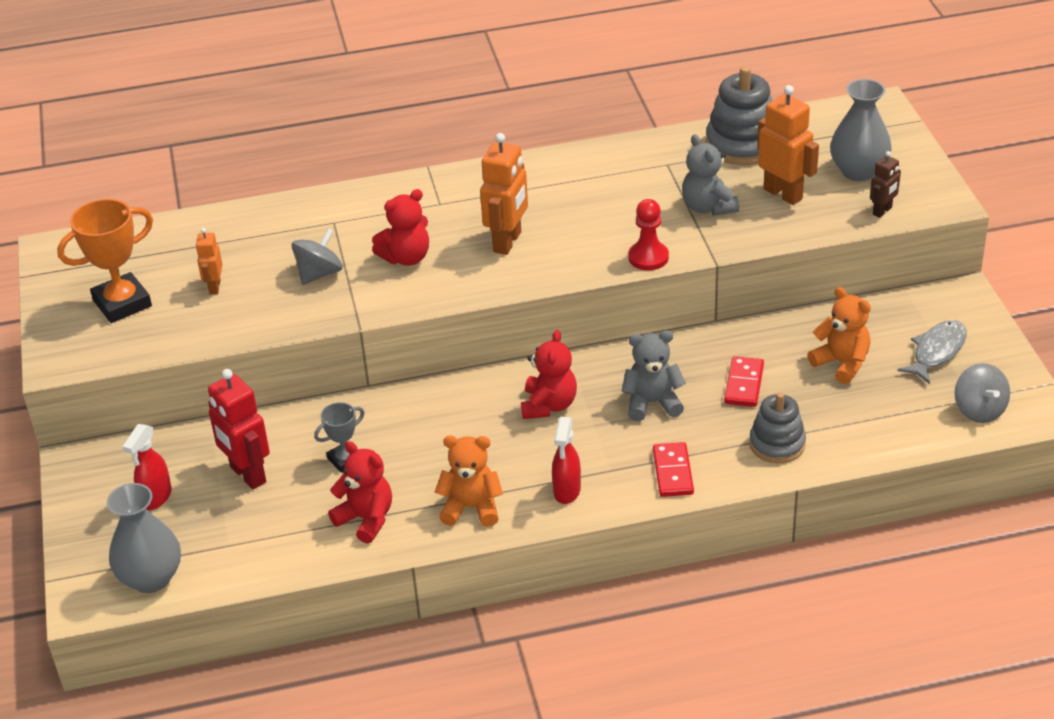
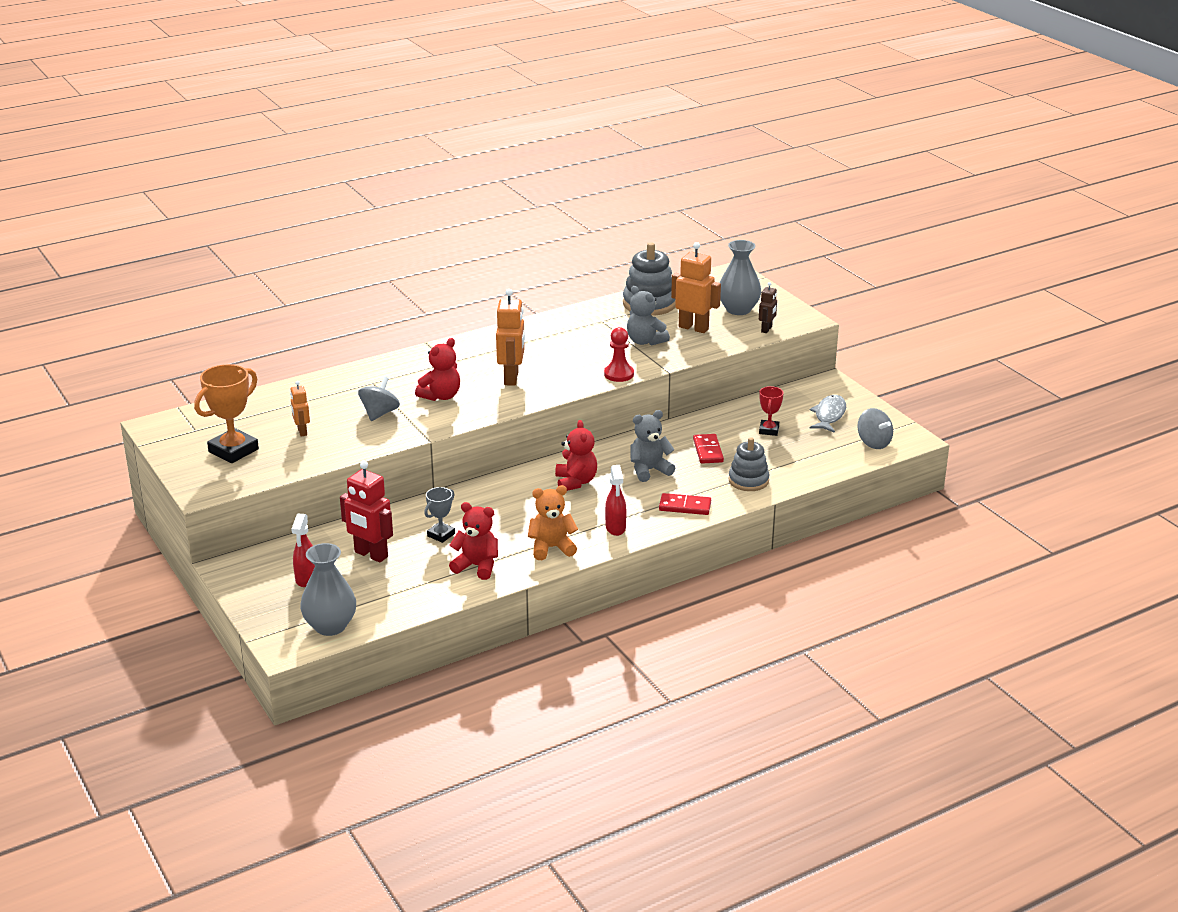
camera: 20 degrees left, 10 degrees down
red domino [653,442,694,497] -> red domino turned 60 degrees counterclockwise [659,493,711,515]
orange teddy bear [807,287,871,384] -> red trophy [759,386,784,436]

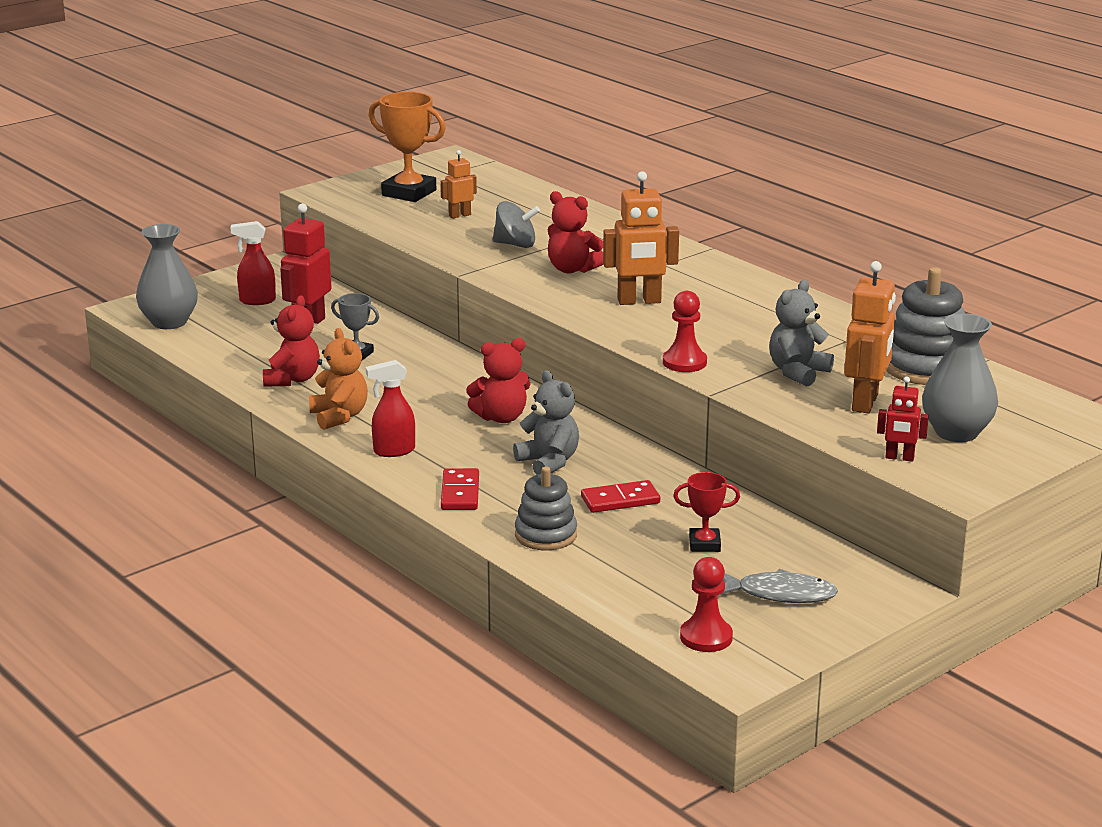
camera: 80 degrees right, 5 degrees down
brown robot [759,282,777,333] -> red robot [877,377,929,462]
grey spinning top [857,408,893,449] -> red pawn [680,557,733,652]

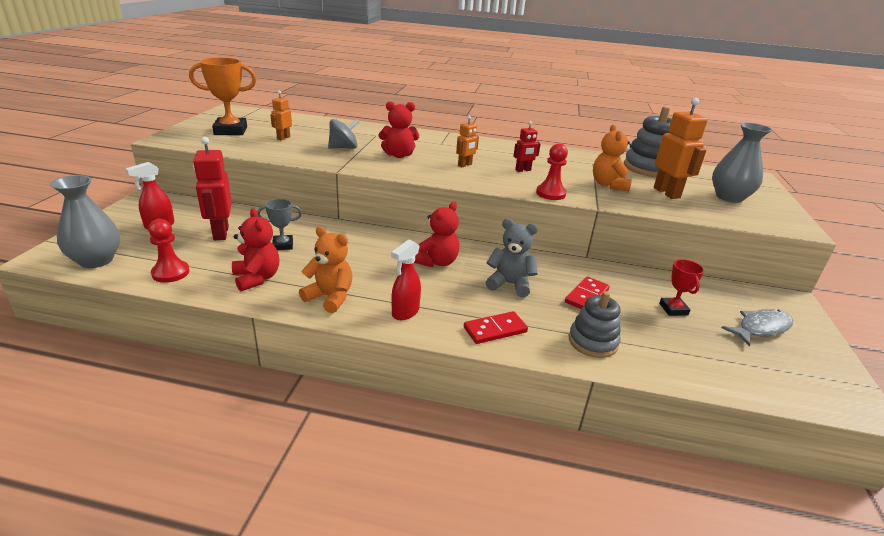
camera: 40 degrees left, 5 degrees up
red domino [441,468,479,510] -> red domino turned 75 degrees counterclockwise [464,311,528,344]
orange robot [603,171,679,305] -> orange robot [456,116,479,167], size x0.56
red trophy [673,472,740,552] -> red trophy turned 60 degrees counterclockwise [659,259,704,316]
red pawn [680,557,733,652] -> red pawn moved to [148,219,190,283]
grey teddy bear [769,280,834,387] -> orange teddy bear [593,124,632,191]
red robot [877,377,929,462] -> red robot moved to [513,121,541,172]

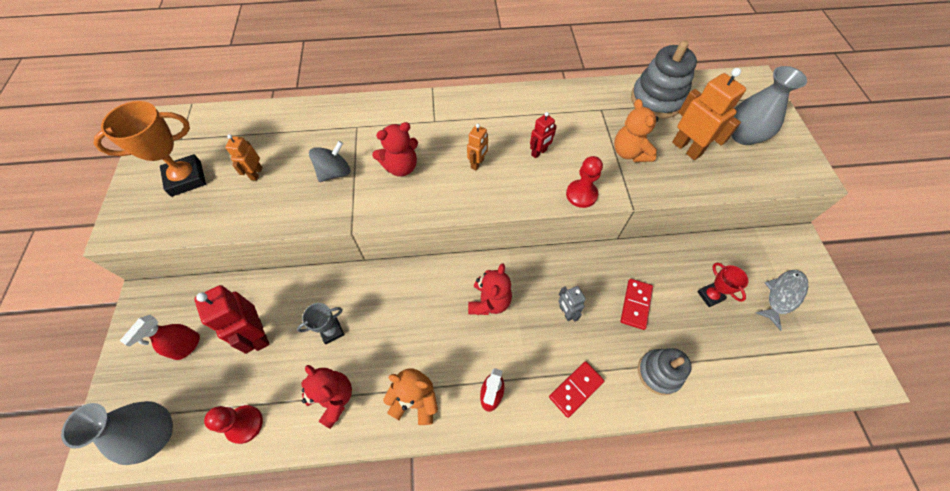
camera: 15 degrees left, 30 degrees up
grey teddy bear [486,219,538,297] -> grey robot [558,286,586,322]

